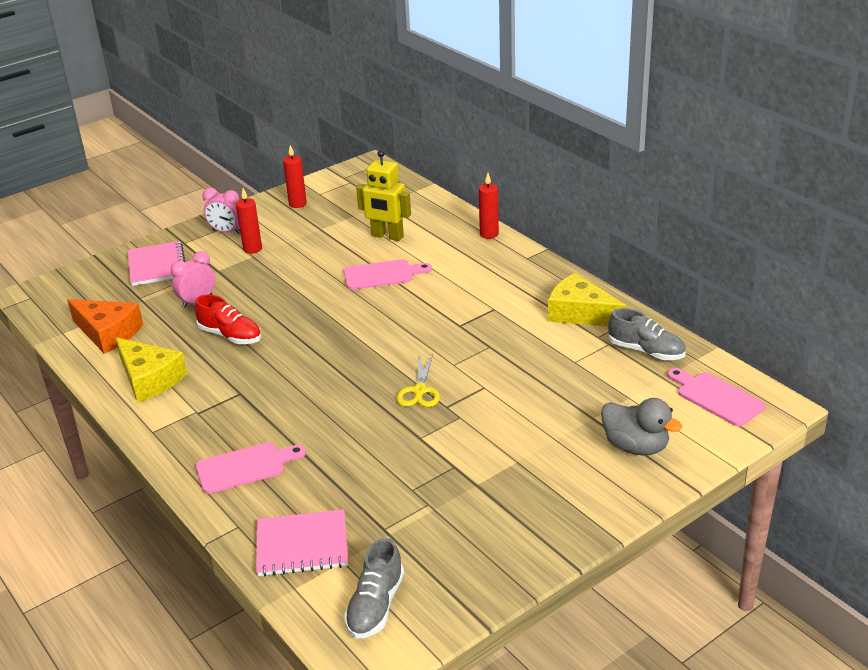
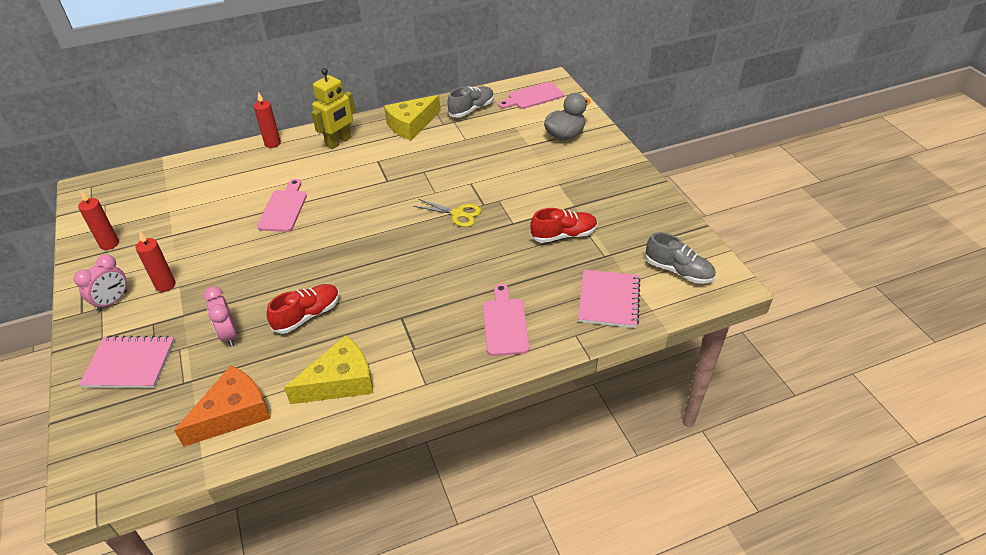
camera: 75 degrees left, 10 degrees up
yellow robot [356,150,411,241] -> yellow robot moved to [311,68,356,149]
none -> red shoe [530,208,597,243]

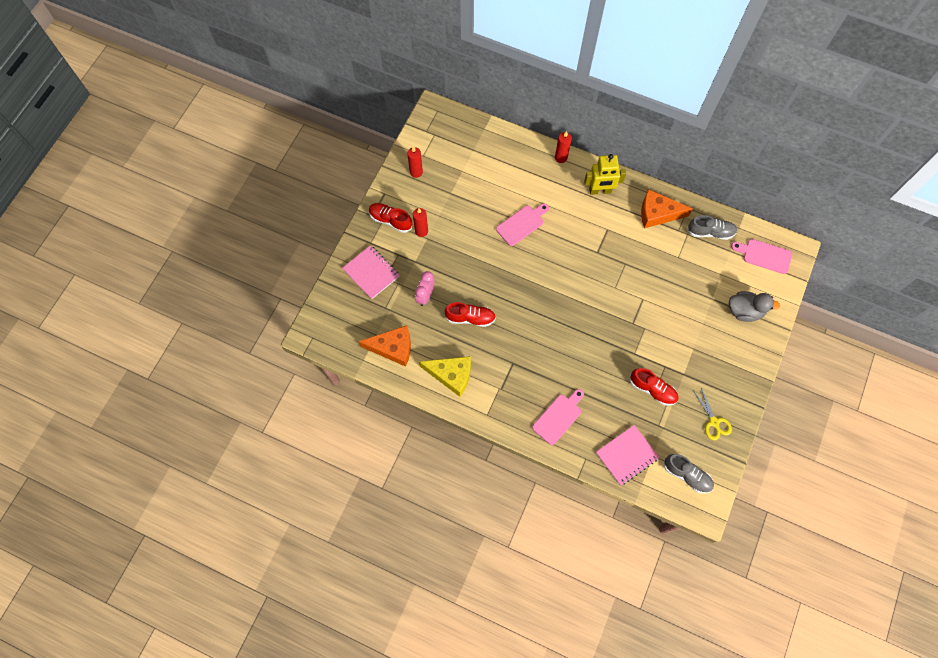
camera: 45 degrees right, 25 degrees up
pink clock [74,254,127,312] -> red shoe [369,203,412,233]
yellow cheese [384,95,441,140] -> orange cheese [641,189,693,228]
yellow scissors [413,199,481,227] -> yellow scissors moved to [693,387,732,440]
grey shoe [645,232,716,284] -> grey shoe turned 45 degrees counterclockwise [664,454,714,494]

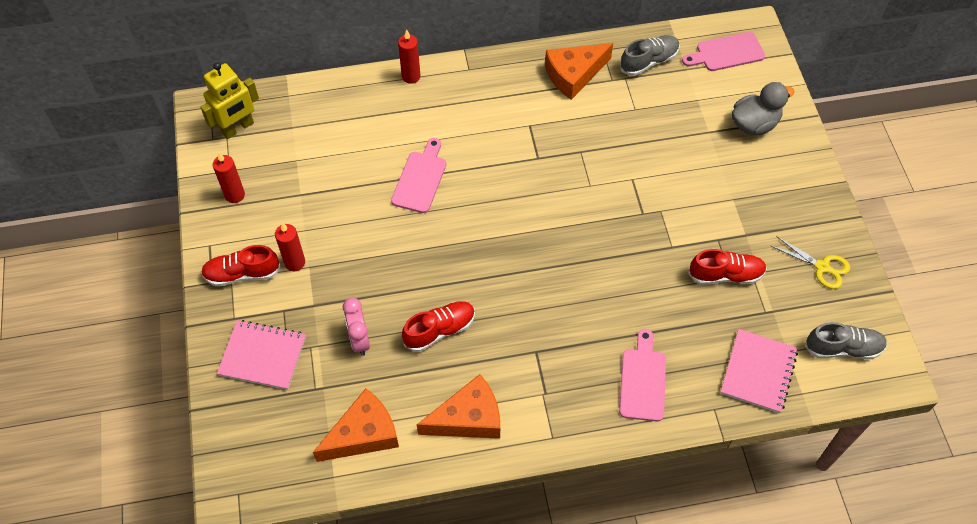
camera: 35 degrees left, 10 degrees down
yellow cheese [419,356,471,397] -> orange cheese [417,374,500,439]
yellow robot [584,154,626,195] -> yellow robot moved to [200,62,259,139]

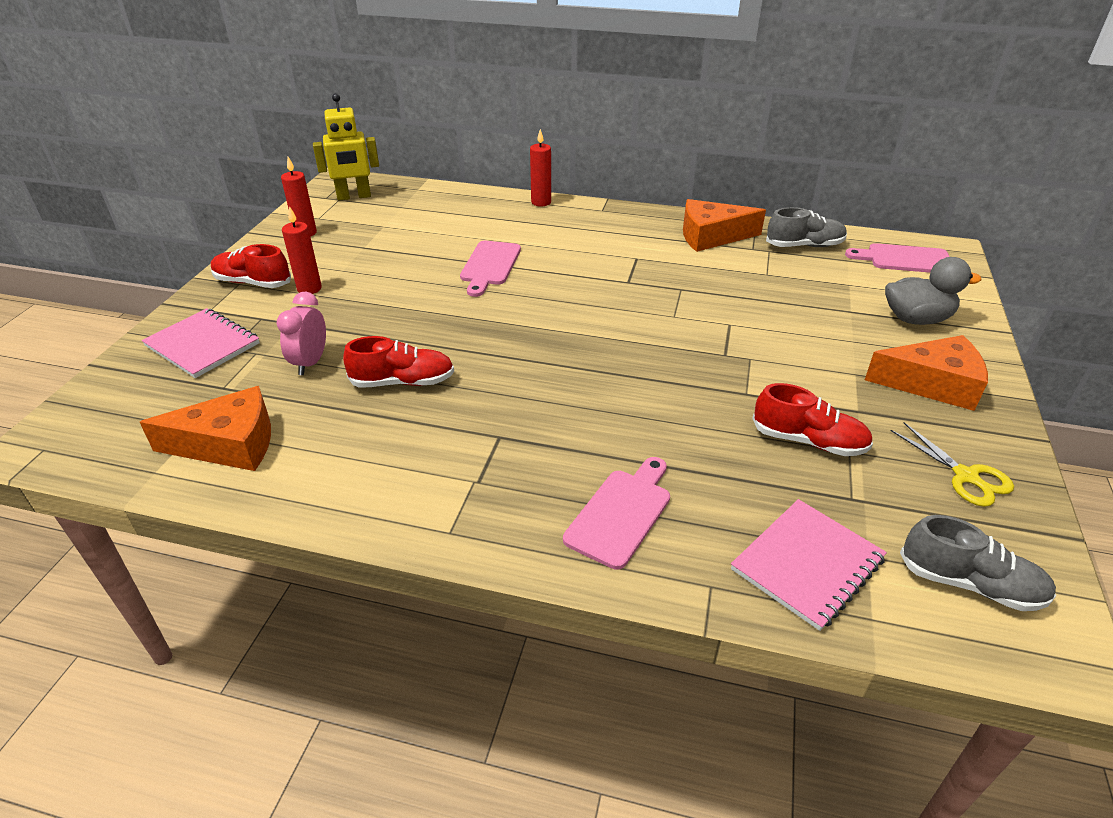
camera: 25 degrees right, 20 degrees down
pink cutting board [391,138,446,213] -> pink cutting board turned 150 degrees clockwise [460,241,521,297]
orange cheese [417,374,500,439] -> orange cheese moved to [865,335,988,411]

